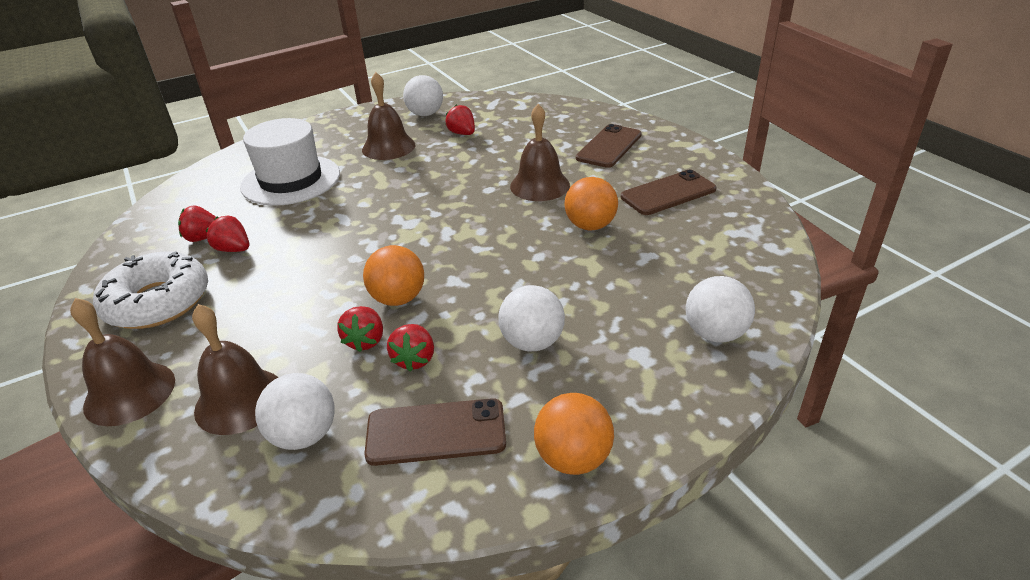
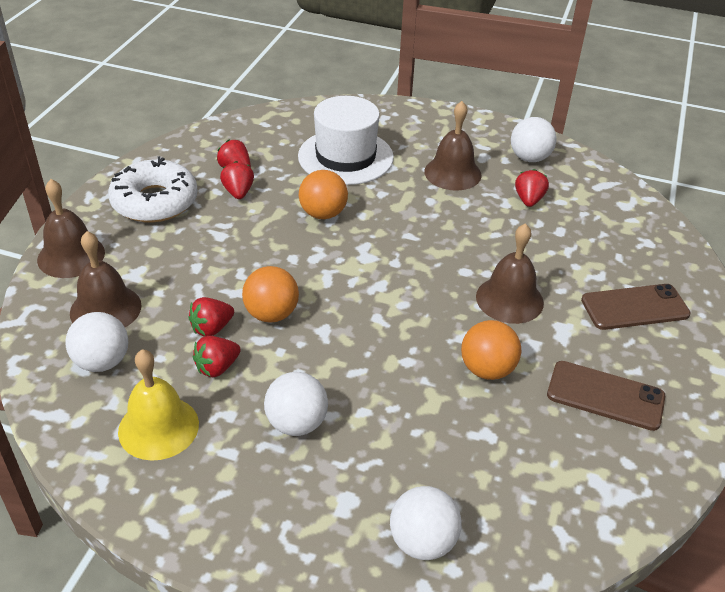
camera: 45 degrees right, 5 degrees up
brown phone [364,398,506,466] -> yellow bell [118,349,199,461]
orange ball [534,393,614,475] -> orange ball moved to [299,170,348,219]

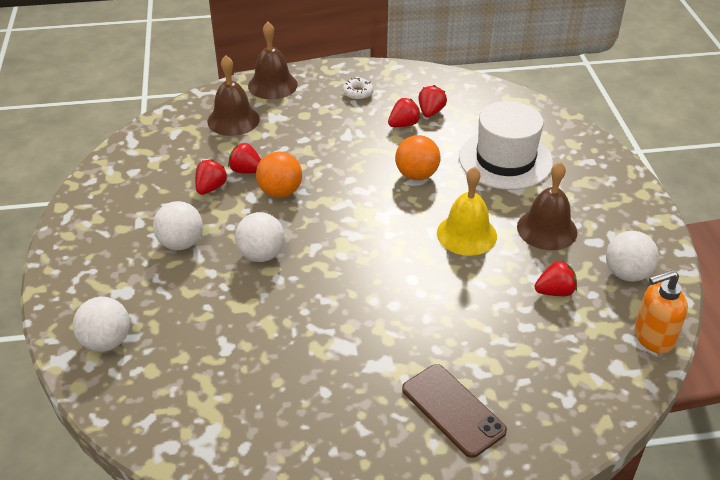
camera: 65 degrees right, 0 degrees up
white ball [65,312,128,372] -> white ball moved to [235,212,285,262]
white donut [108,156,198,223] -> white donut [343,78,374,100], size x0.43
yellow bell [118,349,199,461] -> yellow bell moved to [437,166,497,256]
red strawberry [193,336,241,377] -> red strawberry turned 90 degrees clockwise [195,159,227,195]
orange ball [461,320,521,380] -> none
brown bell [476,223,544,324] -> none
brown phone [547,361,665,431] -> none
none -> orange soap dispenser [634,270,688,354]

